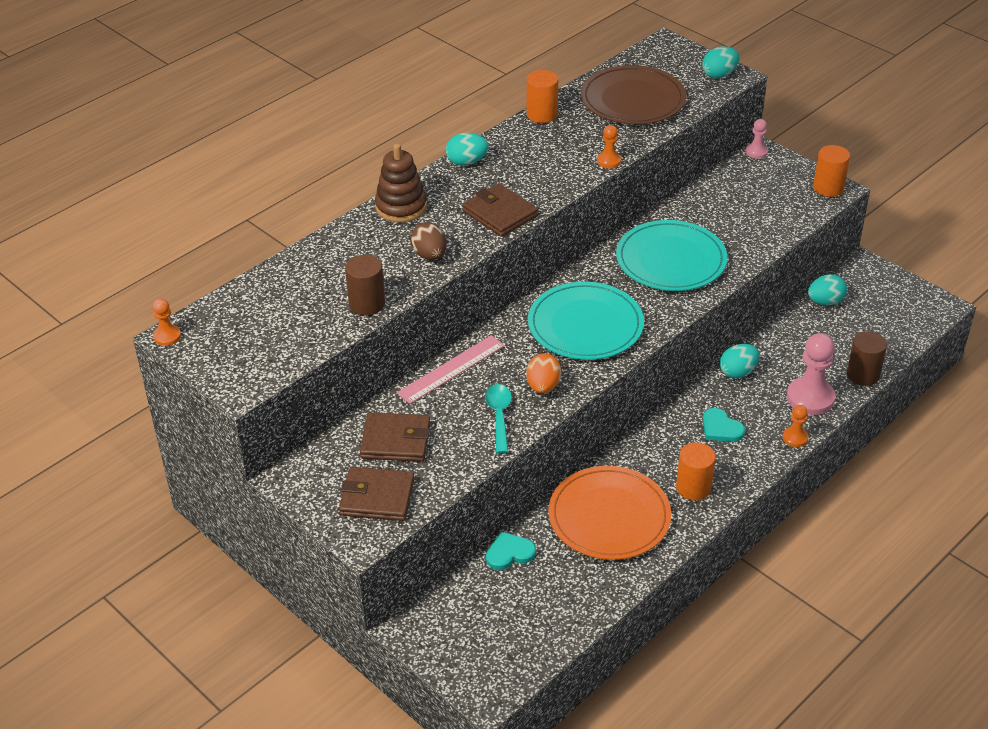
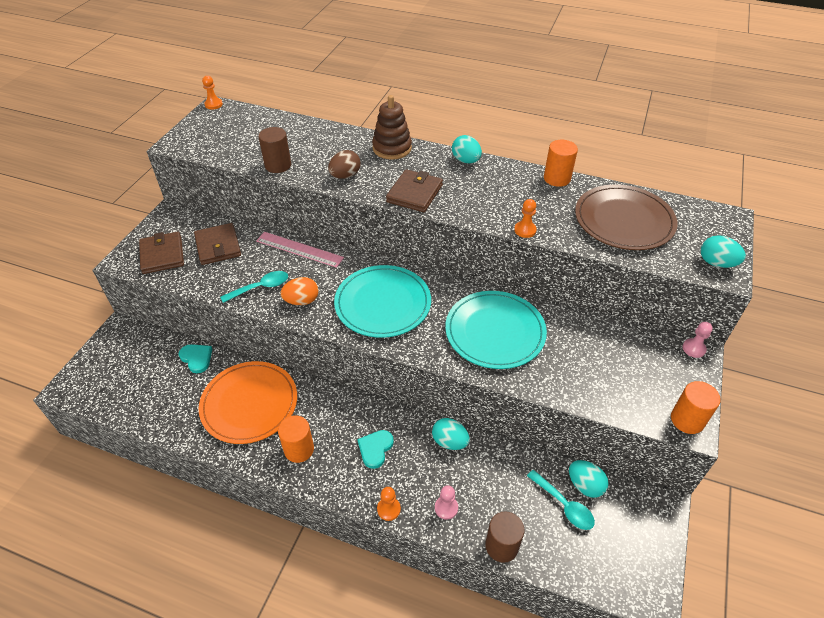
camera: 65 degrees right, 5 degrees up
pink pawn [787,333,835,415] -> pink pawn [435,485,458,520], size x0.52
none -> turquoise spoon [527,470,595,530]

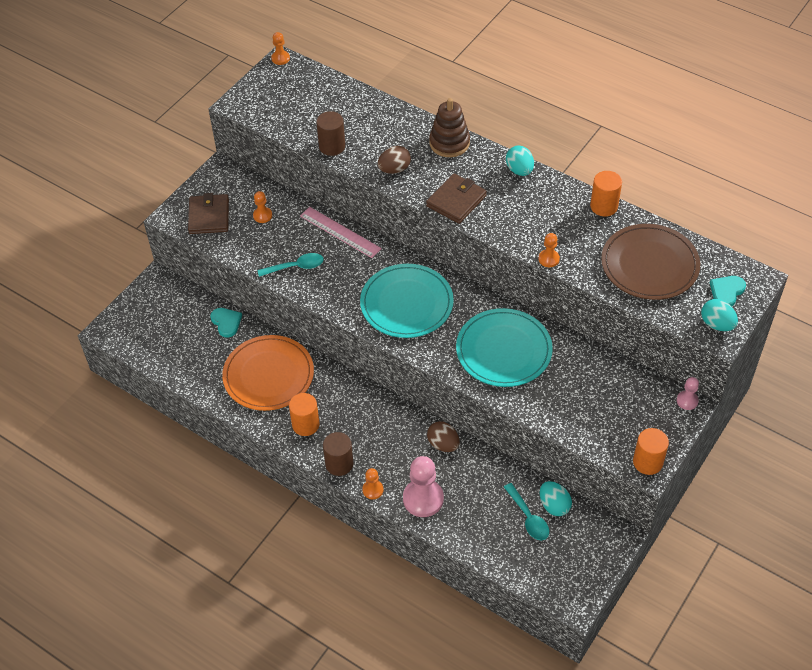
camera: 15 degrees right, 5 degrees up
brown wallet [194,223,241,265] -> orange pawn [253,191,272,223]
orange egg [281,277,319,305] -> none
turquoise heart [357,430,394,469] -> turquoise heart moved to [710,276,746,307]
turquoise egg [432,418,470,450] -> brown egg [427,421,460,452]
pink pawn [435,485,458,520] -> pink pawn [403,456,444,517], size x1.93
brown cylinder [485,511,524,563] -> brown cylinder moved to [323,432,354,476]

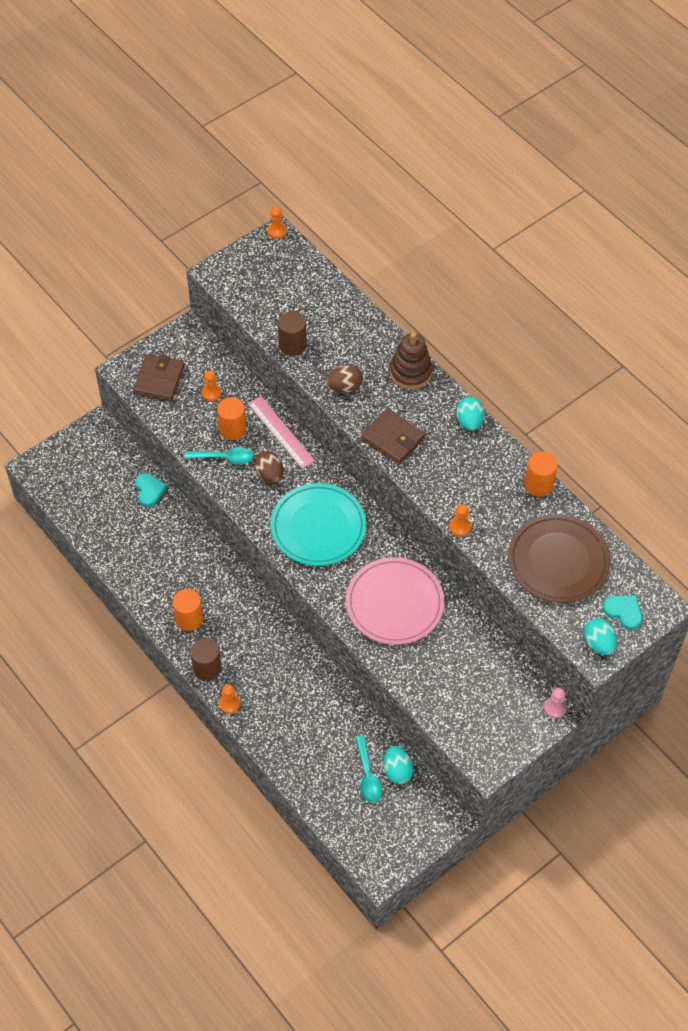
camera: 15 degrees right, 5 degrees up
orange plate [222,335,314,411] -> none
pink pawn [403,456,444,517] -> none
brown wallet [426,174,487,224] -> brown wallet turned 75 degrees clockwise [361,408,426,464]
brown egg [427,421,460,452] -> brown egg moved to [254,451,283,483]
turquoise plate [456,308,553,387] -> pink plate [346,557,445,645]
orange cylinder [633,428,669,475] -> orange cylinder moved to [217,397,246,440]
turquoise heart [710,276,746,307] -> turquoise heart turned 75 degrees clockwise [603,595,643,630]

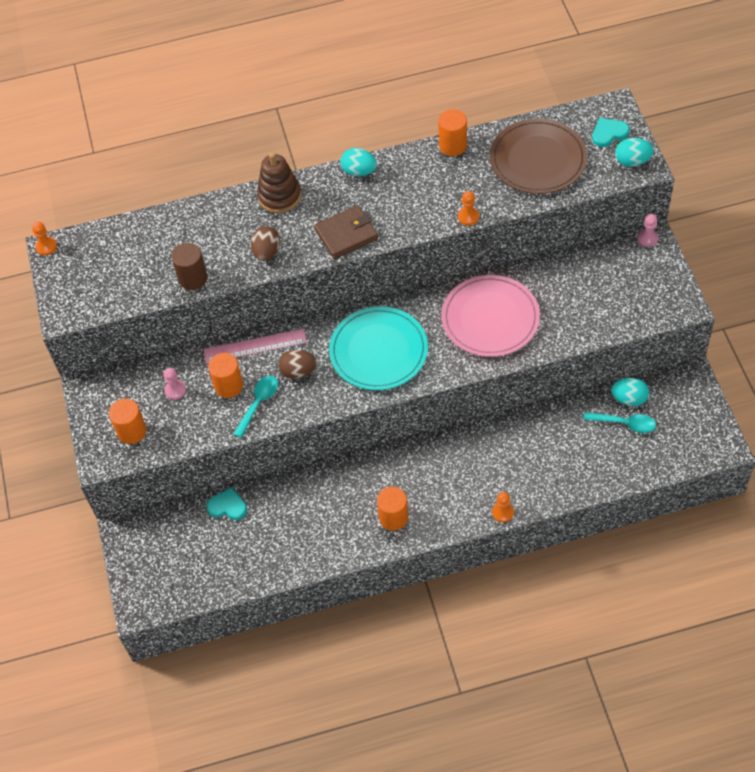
camera: 60 degrees left, 0 degrees up
brown wallet [133,354,185,401] -> orange cylinder [109,399,147,444]
brown cylinder [190,638,221,681] -> none
orange pawn [202,371,222,402] -> pink pawn [163,368,186,400]

